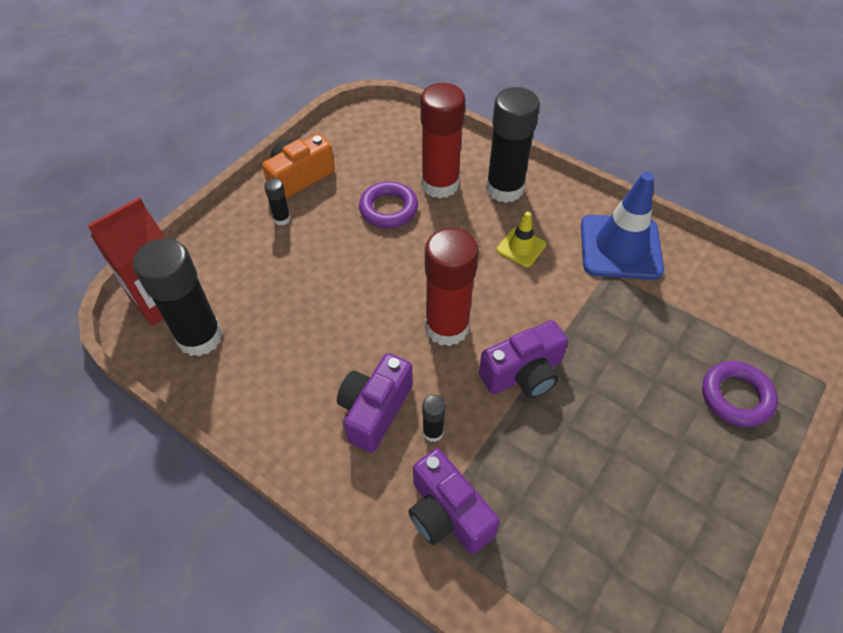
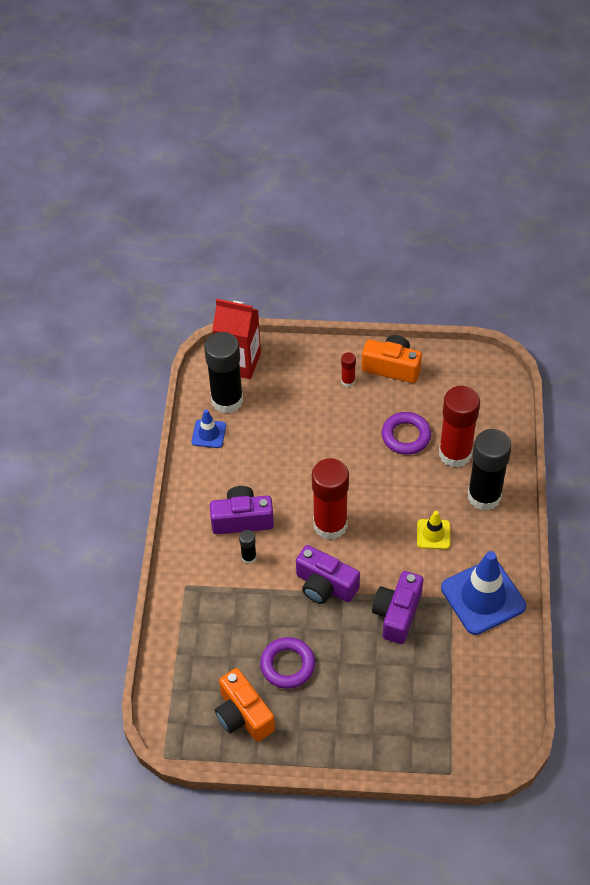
camera: 60 degrees right, 0 degrees up
black glue stick [264,178,291,226] -> red glue stick [341,352,356,387]
purple camera [408,448,500,555] -> purple camera moved to [372,571,423,644]
purple ring [702,361,778,427] -> purple ring moved to [260,637,315,689]
none -> blue traffic cone [192,409,226,448]
none -> orange camera [215,668,275,742]

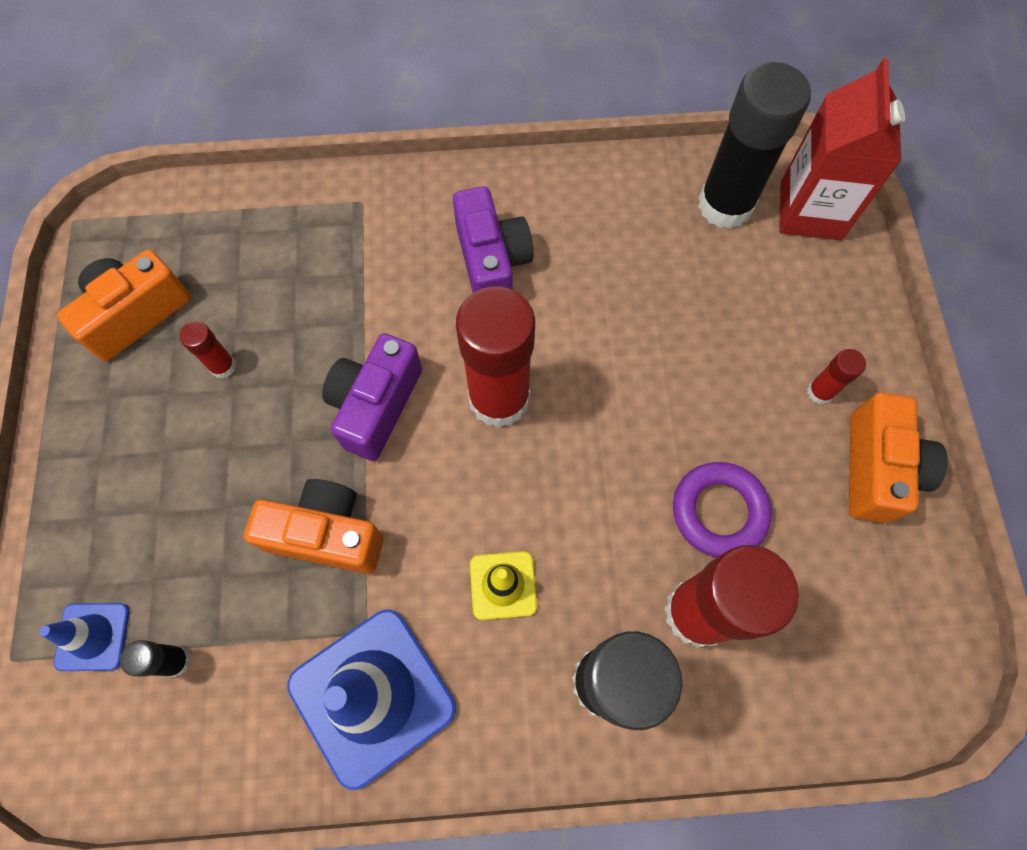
camera: 80 degrees right, 15 degrees up
blue traffic cone [192,409,226,448] -> blue traffic cone moved to [39,603,129,671]
black glue stick [239,530,257,564] -> black glue stick moved to [120,640,191,677]
purple ring [260,637,315,689] -> red glue stick [180,321,236,379]
purple camera [372,571,423,644] -> orange camera [244,479,383,574]

